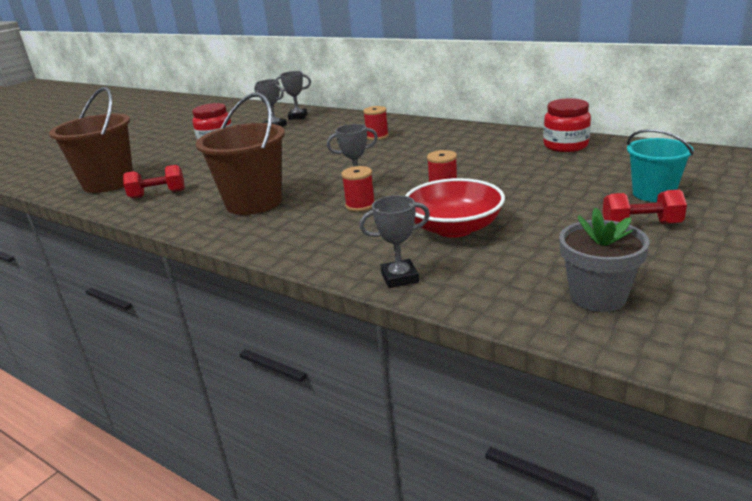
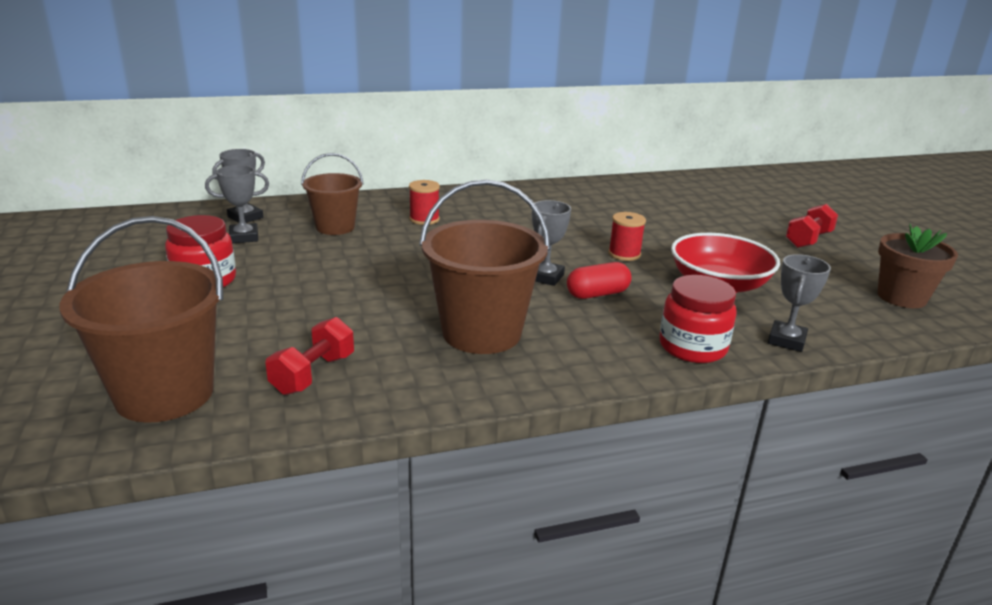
camera: 55 degrees left, 0 degrees up
red spool [341,166,375,211] -> red capsule [567,262,632,299]
red jar [543,98,591,152] -> red jar moved to [660,275,737,363]
grey flower pot [559,207,650,312] -> brown flower pot [877,224,958,308]
turquoise bucket [627,129,694,202] -> none
none -> brown bucket [301,153,363,235]

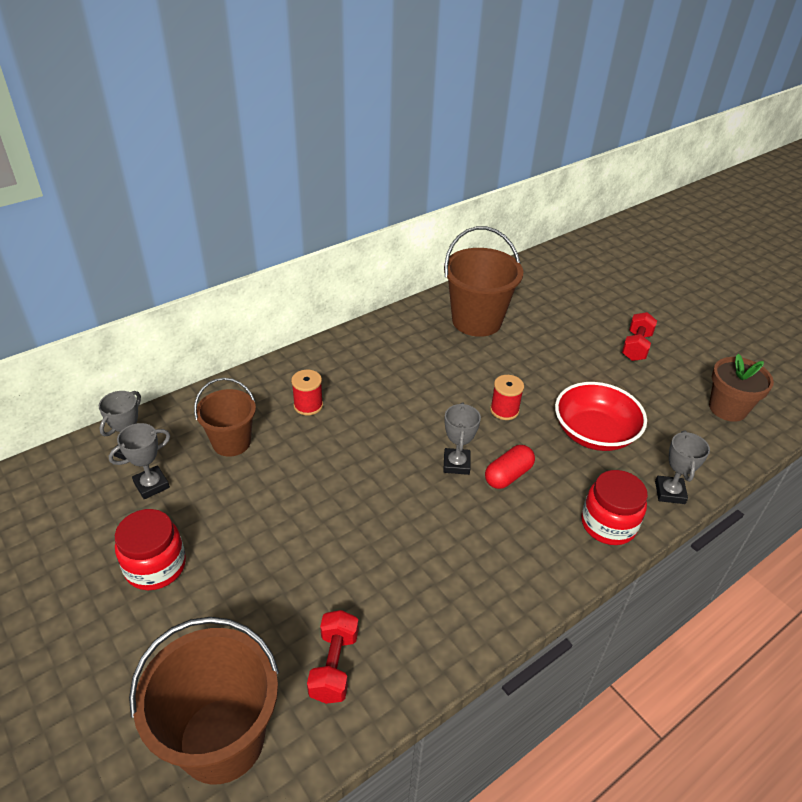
camera: 20 degrees left, 15 degrees up
brown bucket [419,179,550,354] -> brown bucket moved to [444,226,523,337]

